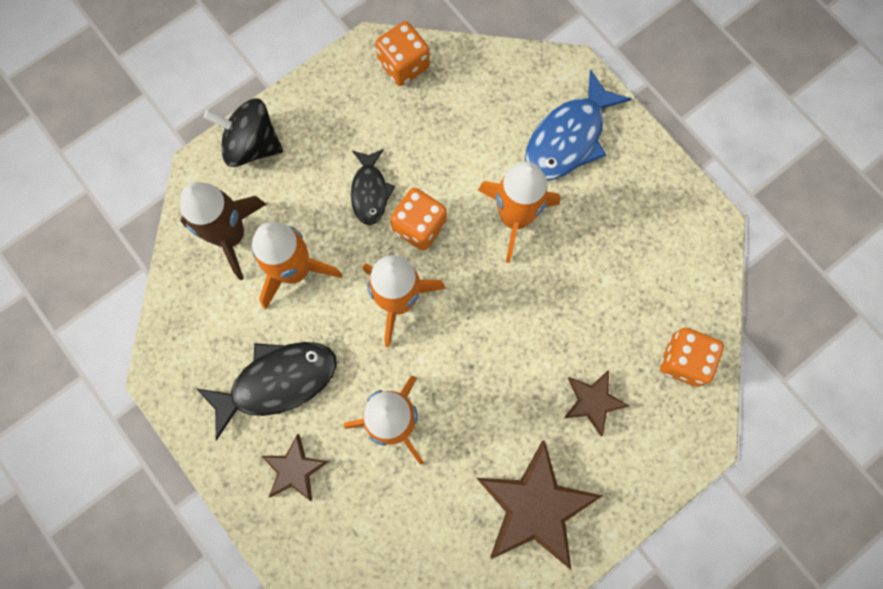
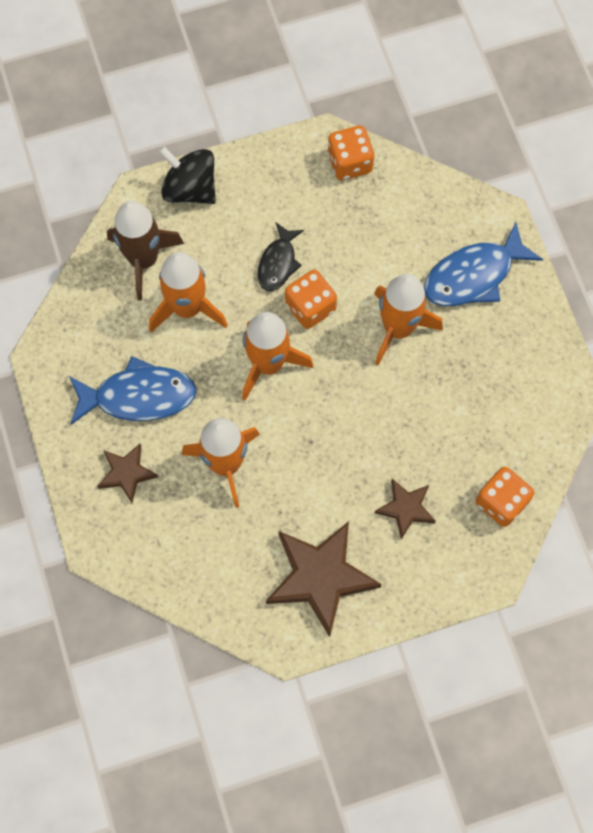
camera: 20 degrees right, 5 degrees down
black fish [196,342,337,440] -> blue fish [69,356,197,425]

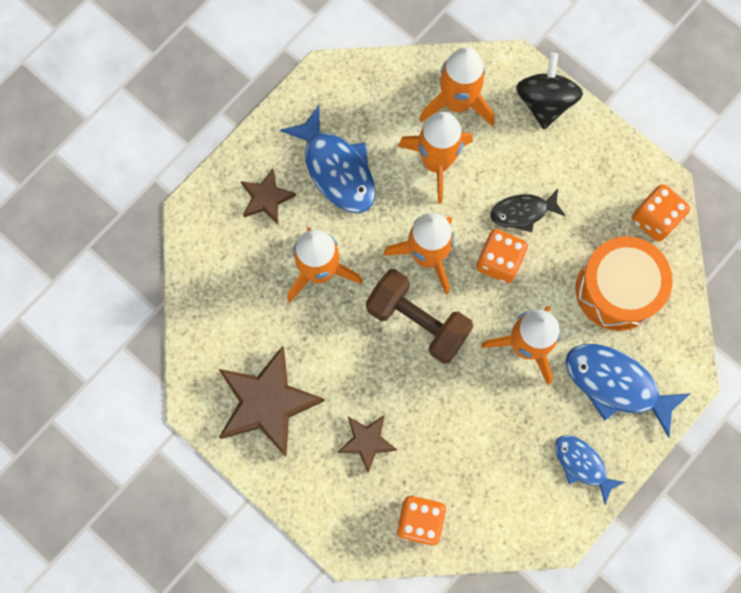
camera: 60 degrees right, 5 degrees up
brown rocket [107,201,184,301] -> orange rocket [419,47,494,126]
none -> brown dumbbell [366,269,474,364]
none -> blue fish [555,435,625,504]
none -> orange drum [576,236,673,331]

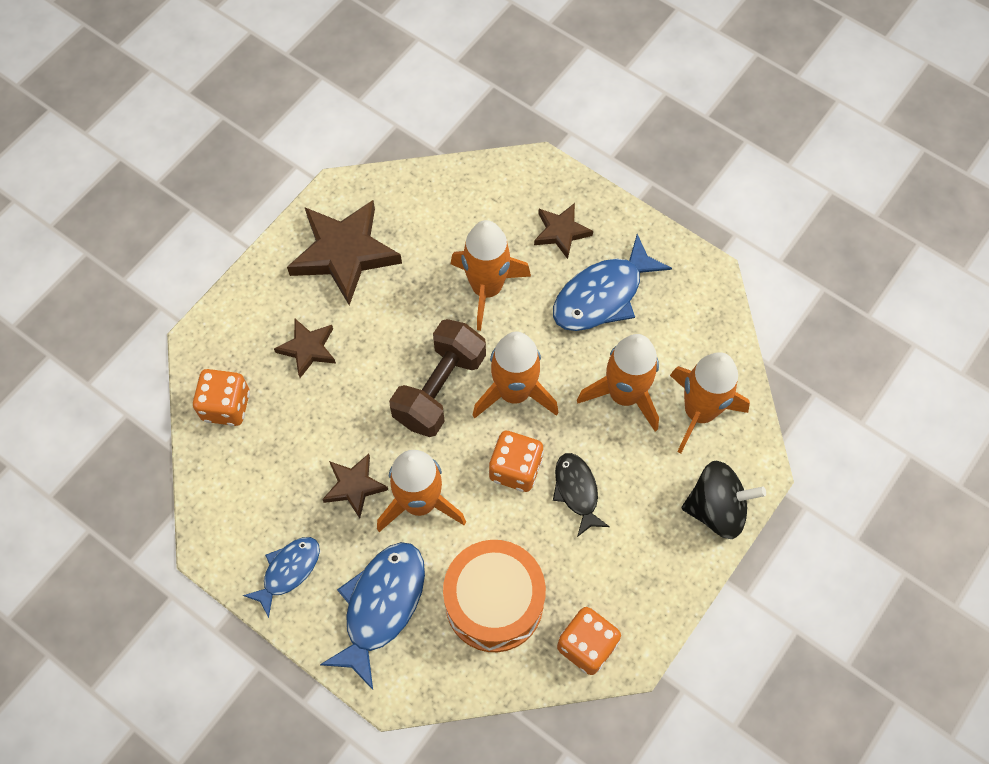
camera: 85 degrees right, 10 degrees down
none -> brown star [322,454,388,518]

